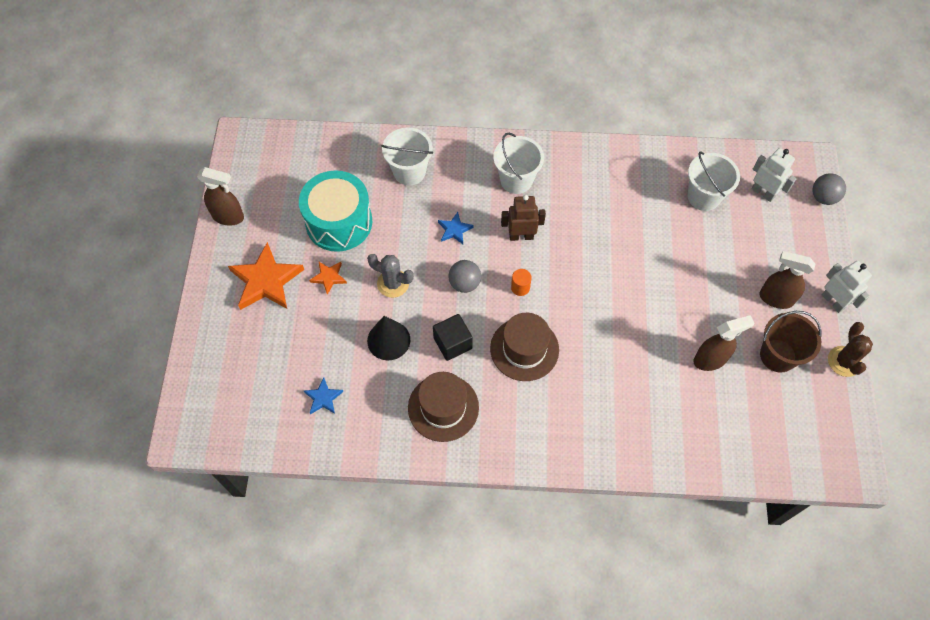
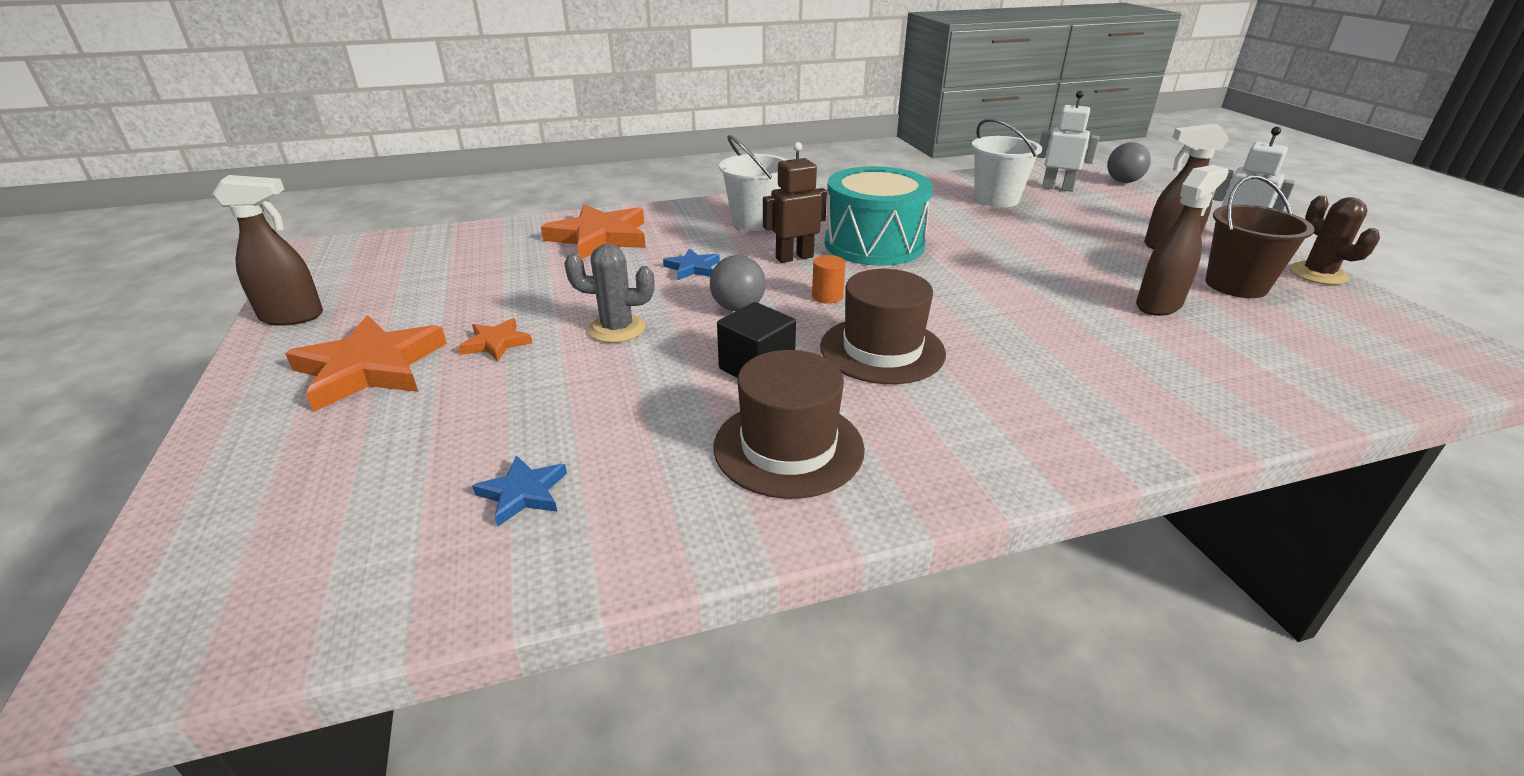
camera: 20 degrees left, 30 degrees down
turquoise drum [299,170,372,252] -> turquoise drum moved to [825,166,933,266]
black cone [367,316,410,360] -> none
white bucket [381,128,433,186] -> orange star [541,204,646,259]

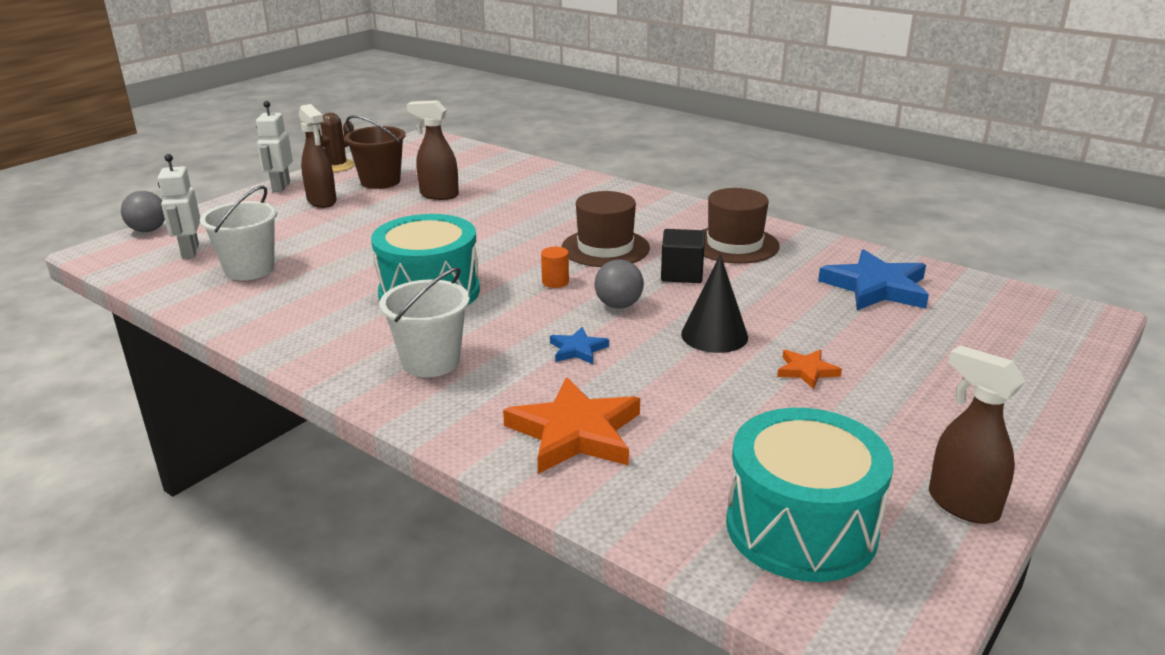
camera: 125 degrees left, 5 degrees down
orange star [285,315,447,412] -> none
blue star [472,455,567,527] -> blue star [818,249,929,310], size x2.01
grey cactus [564,244,655,343] -> black cone [681,254,748,353]
brown robot [763,142,827,263] -> none
none -> turquoise drum [726,408,894,582]

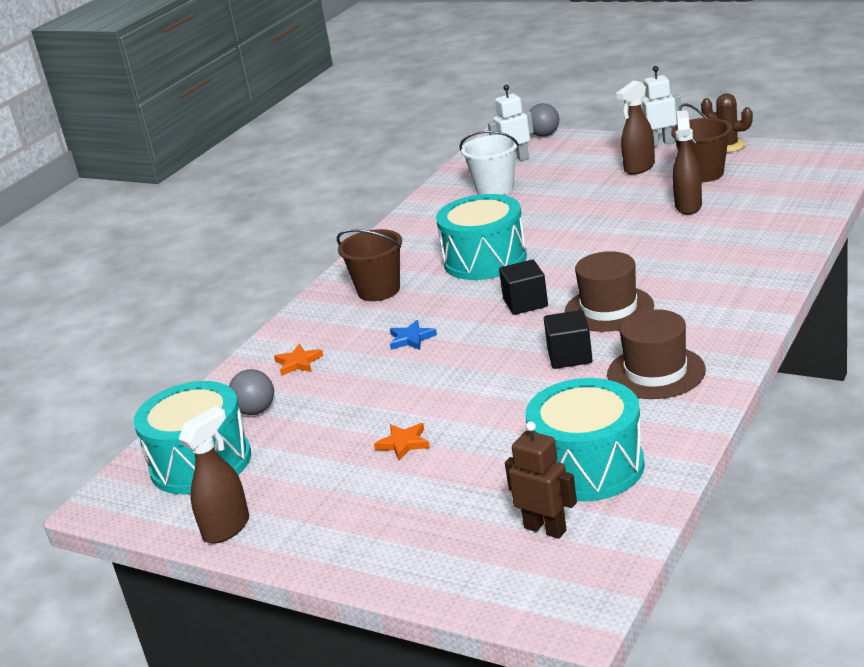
camera: 85 degrees right, 0 degrees up
white bucket [379,267,470,377] -> brown bucket [337,229,402,301]
orange star [503,377,640,474] -> orange star [274,344,324,376], size x0.50
orange cylinder [541,247,569,288] -> black cube [499,260,548,315]
grey ball [595,259,644,309] -> grey ball moved to [229,369,274,415]
black cone [681,254,748,353] -> none
blue star [818,249,929,310] -> turquoise drum [526,378,645,502]
none -> brown robot [505,421,577,539]

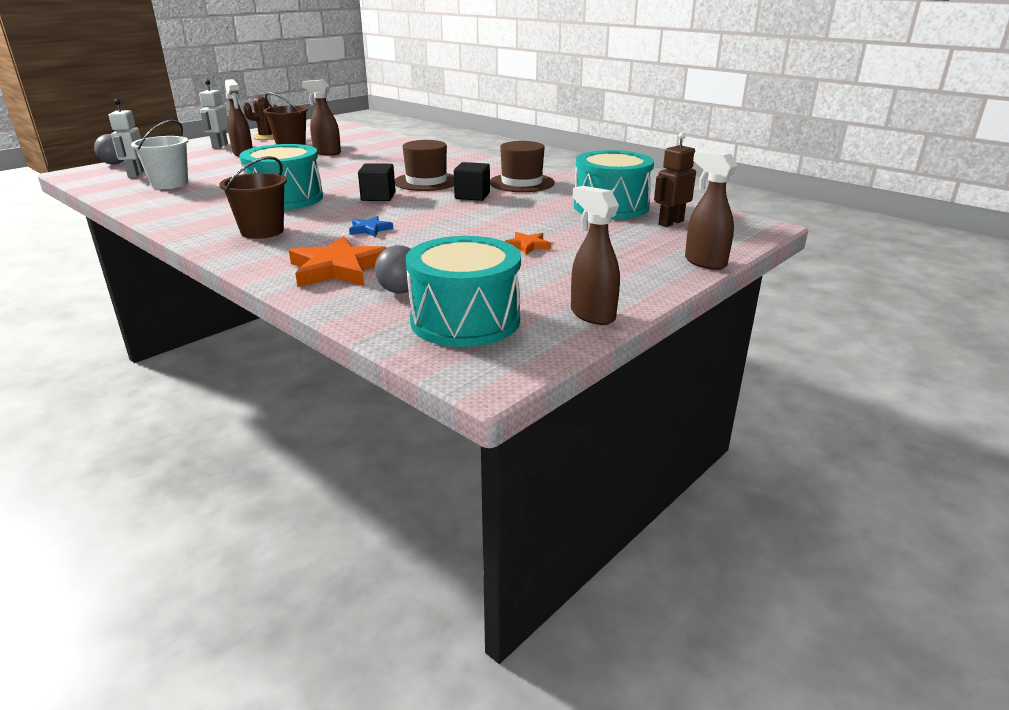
camera: 80 degrees left, 0 degrees up
orange star [274,344,324,376] -> orange star [289,236,387,287], size x2.01
none -> brown spray bottle [685,151,738,270]

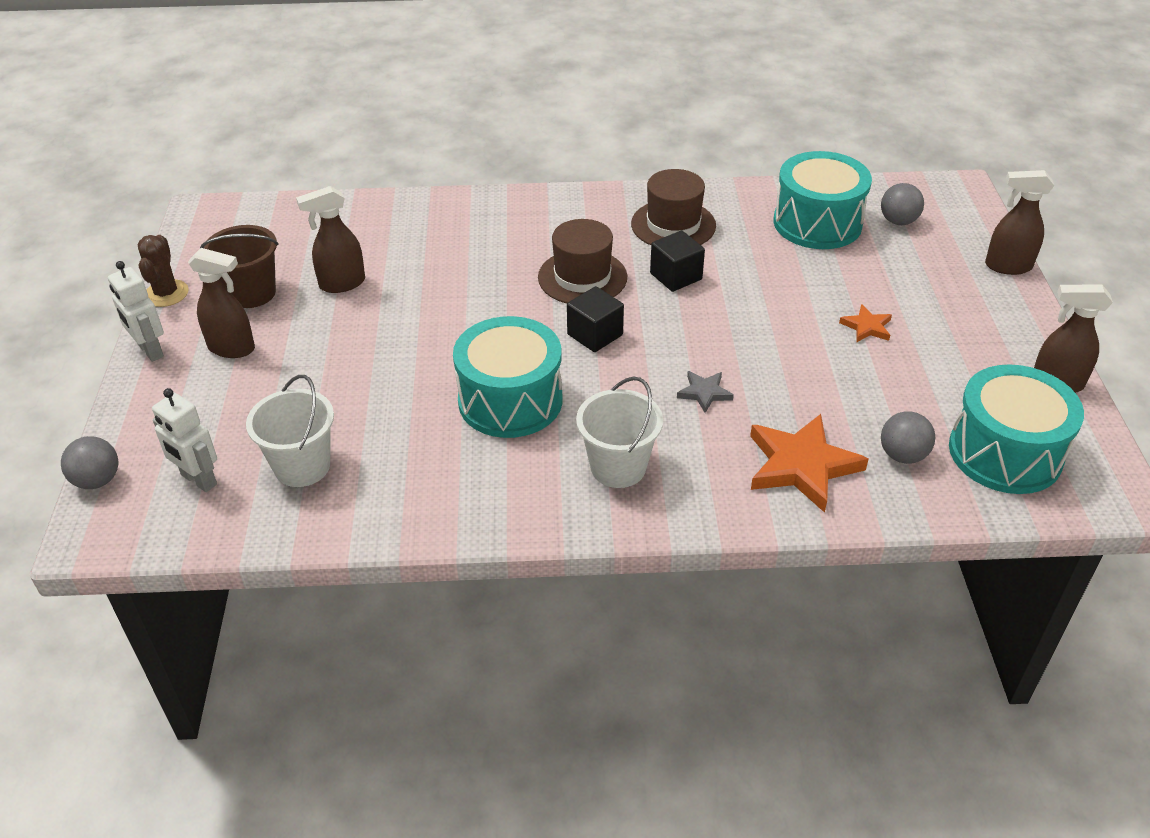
camera: 45 degrees left, 15 degrees up
brown bucket [219,156,287,239] -> white bucket [576,377,663,488]
blue star [349,216,393,237] -> grey star [677,371,734,413]
brown robot [654,132,696,227] -> grey ball [881,183,924,225]

